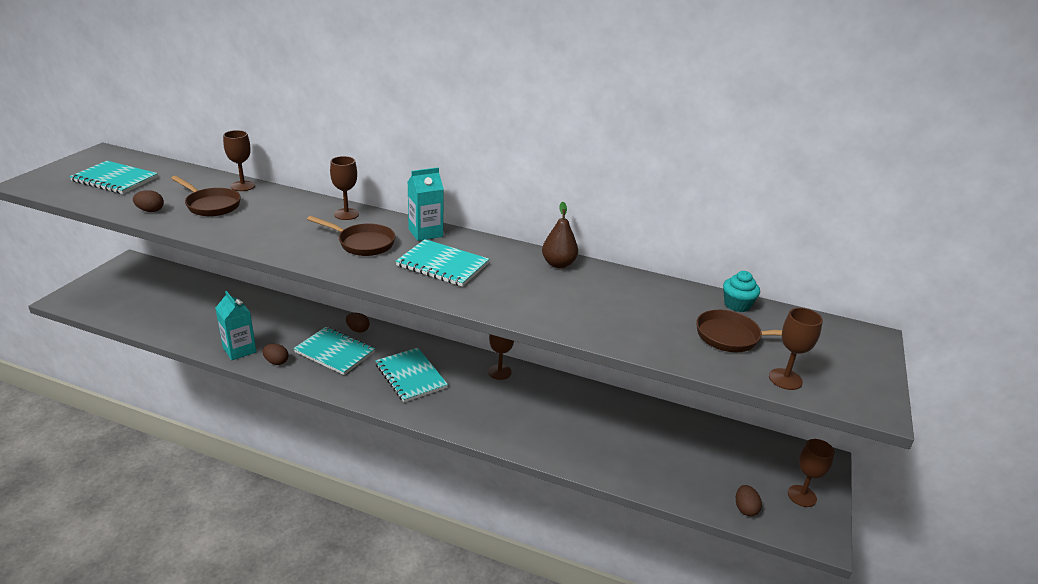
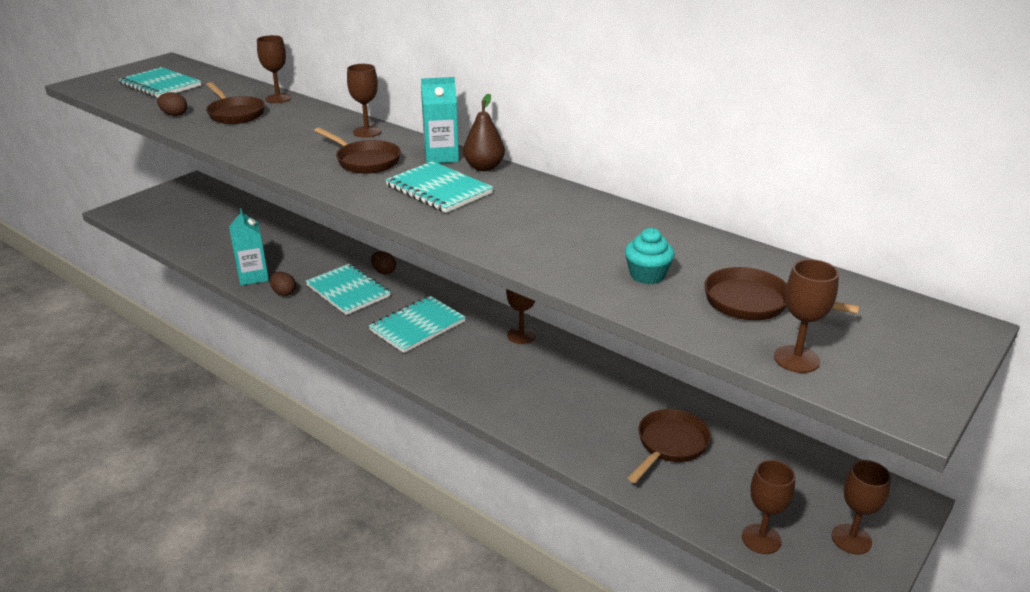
camera: 20 degrees right, 0 degrees up
turquoise notebook [375,348,448,402] -> turquoise notebook turned 60 degrees clockwise [369,296,466,353]
brown pear [542,202,578,268] -> brown pear moved to [463,94,505,171]
turquoise cupcake [723,271,760,312] -> turquoise cupcake moved to [625,228,675,284]
brown egg [736,485,762,516] -> brown goblet [742,460,795,554]
none -> brown pan [628,409,711,483]

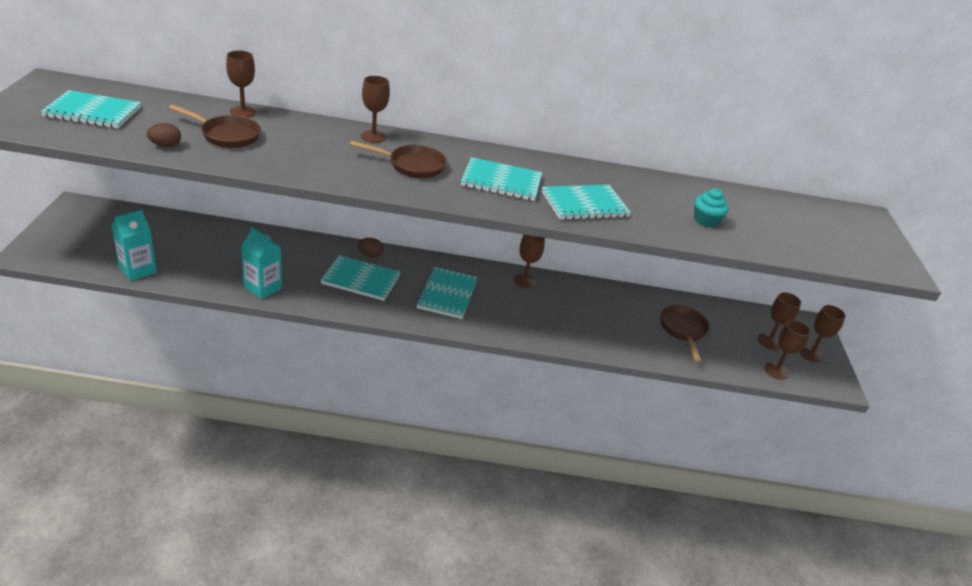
camera: 40 degrees left, 5 degrees up
brown egg [270,272,296,296] -> none
turquoise carton [421,77,459,163] -> turquoise carton moved to [111,210,157,281]
brown pear [463,94,505,171] -> none
brown pan [704,267,860,320] -> none
brown goblet [774,259,839,373] -> brown goblet moved to [758,292,801,350]
none -> turquoise notebook [541,185,631,220]

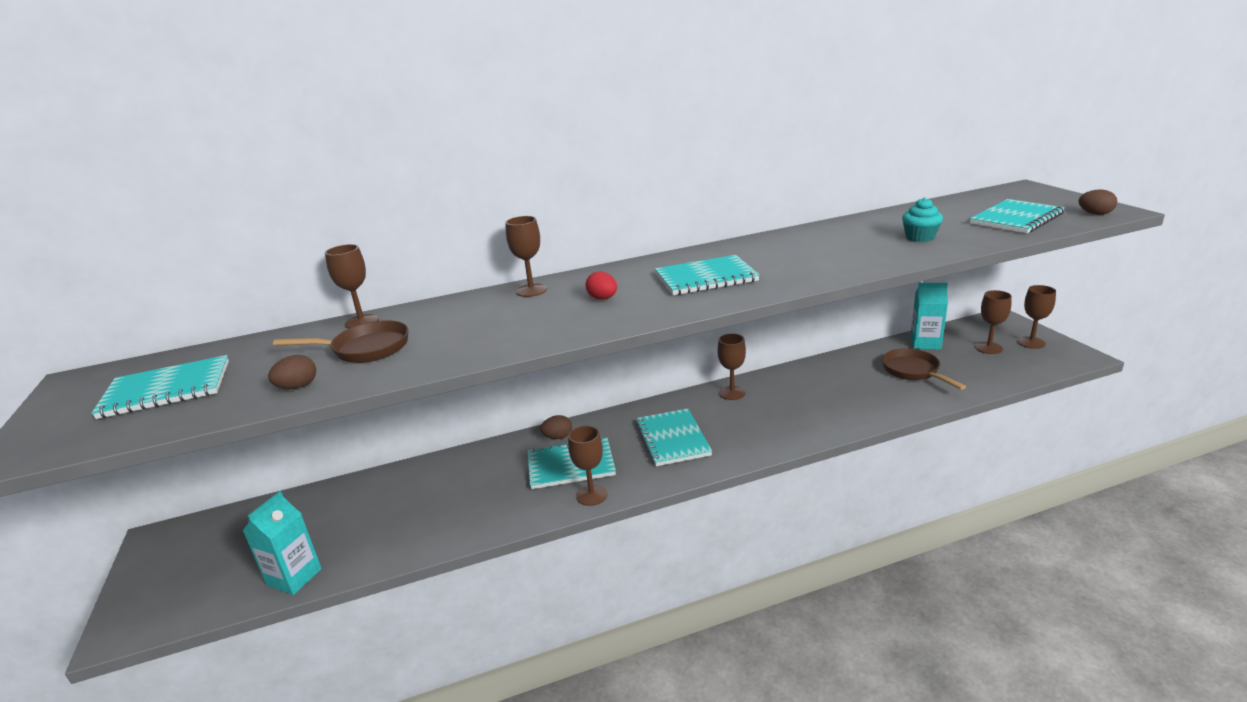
camera: 15 degrees left, 10 degrees down
turquoise carton [241,227,282,299] -> turquoise carton moved to [910,283,948,350]
brown pan [350,141,447,178] -> red egg [585,271,617,300]
turquoise notebook [541,185,631,220] -> turquoise notebook moved to [970,199,1065,233]
brown goblet [764,320,810,380] -> brown goblet moved to [568,426,608,506]
none -> brown egg [1079,190,1117,215]

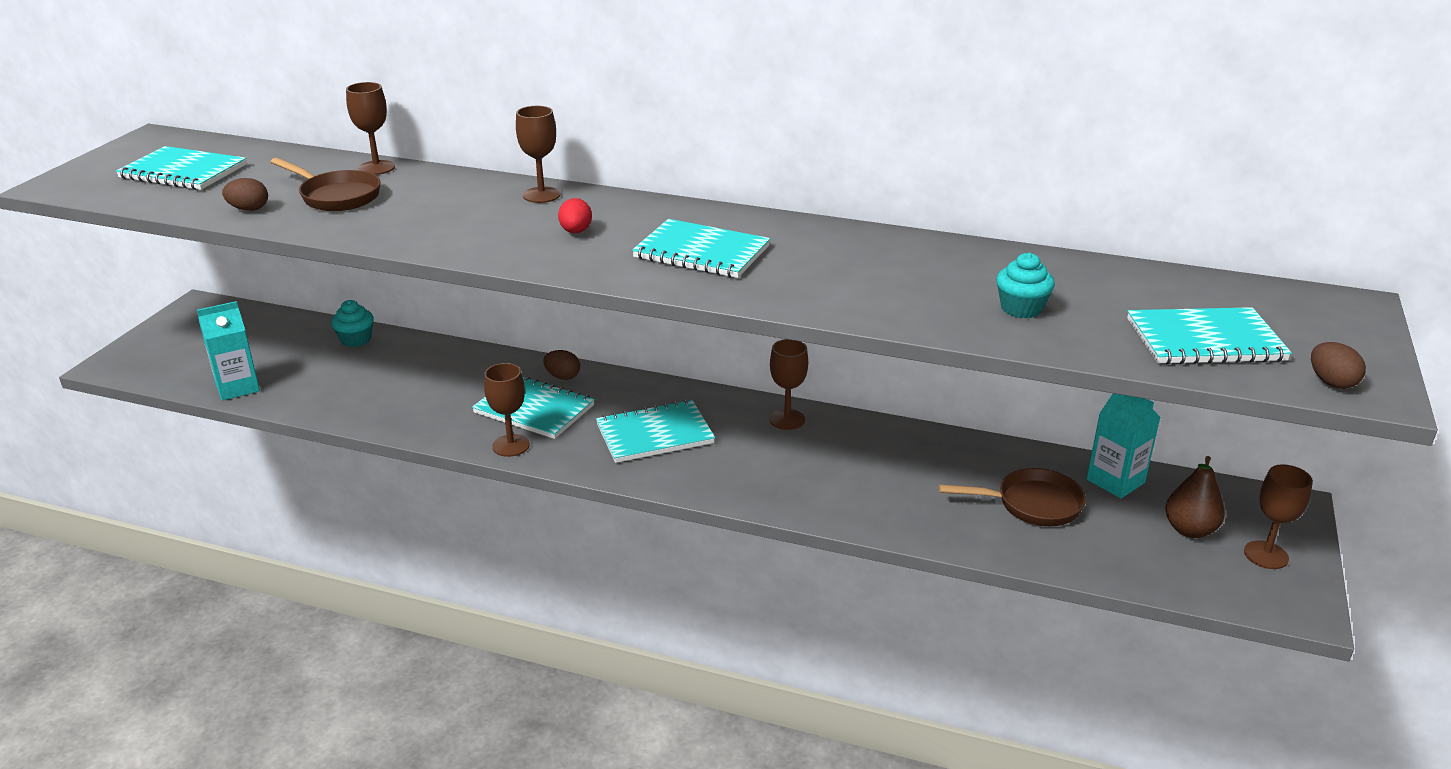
camera: 35 degrees right, 5 degrees up
turquoise notebook [636,408,712,466] -> turquoise notebook turned 45 degrees clockwise [596,399,715,463]
brown pan [882,348,966,390] -> brown pan turned 75 degrees clockwise [939,468,1086,526]
brown goblet [975,290,1012,354] -> brown pear [1165,456,1225,538]
none -> turquoise cupcake [331,300,374,347]

